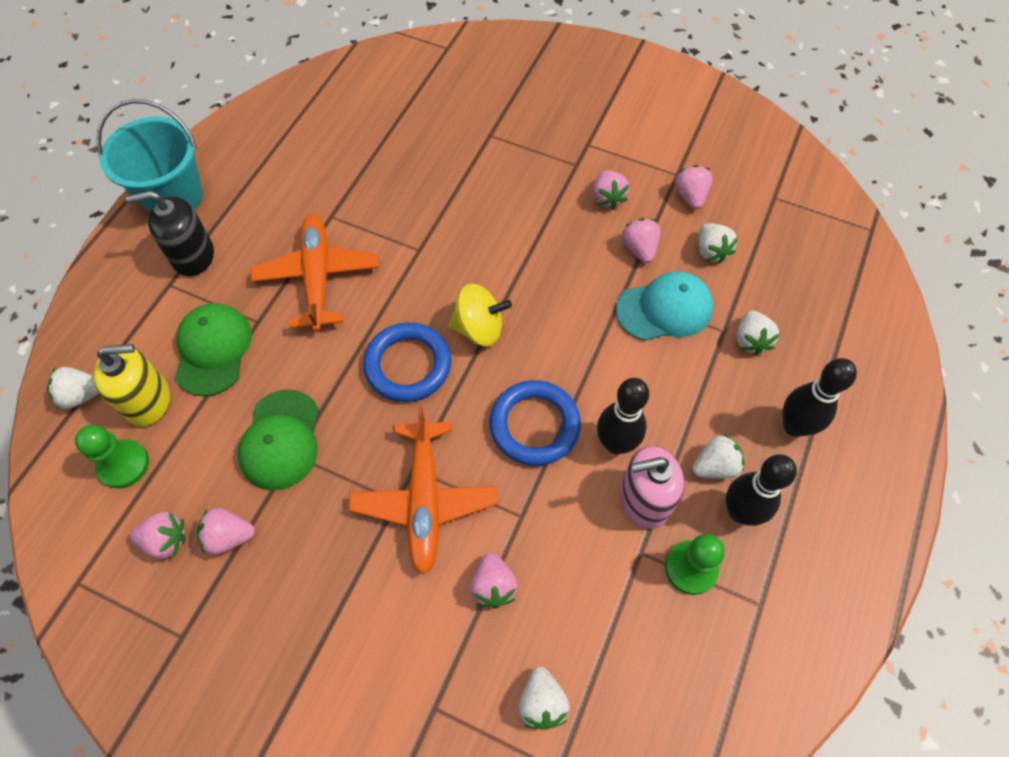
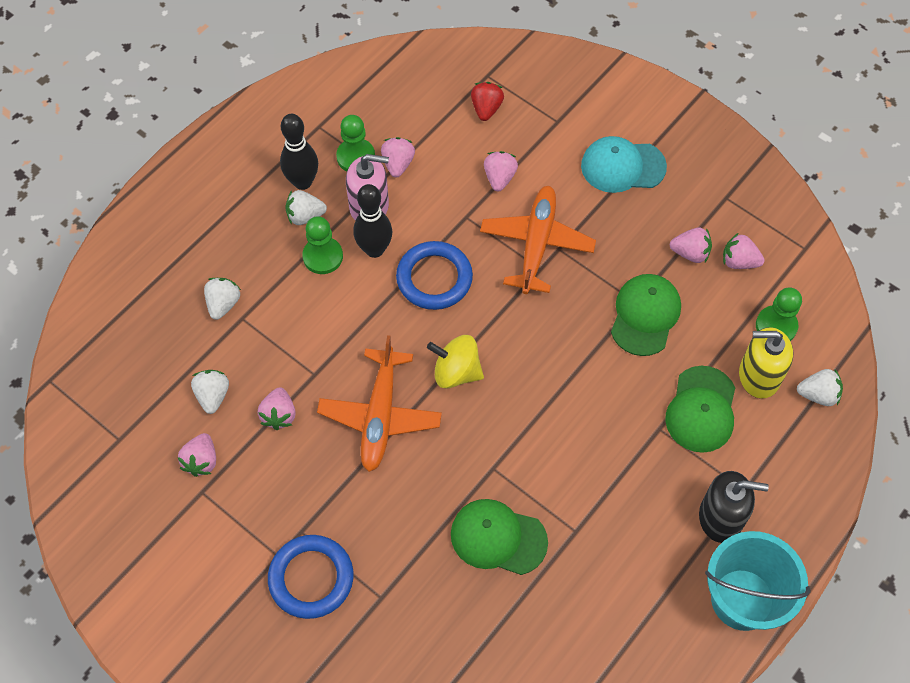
camera: 165 degrees left, 0 degrees up
orange plane [251,214,379,332] -> orange plane moved to [317,335,442,472]
blue ring [363,322,451,402] -> blue ring moved to [268,535,353,619]
white strawberry [519,667,570,730] -> red strawberry [471,82,504,121]
pink strawberry [593,170,630,210] -> pink strawberry moved to [381,137,415,177]
turquoise cap [616,271,713,341] -> turquoise cap moved to [581,136,667,193]
black bowling pin [783,358,857,437] -> none
none -> green pawn [302,216,343,274]
none -> green cap [451,499,548,575]

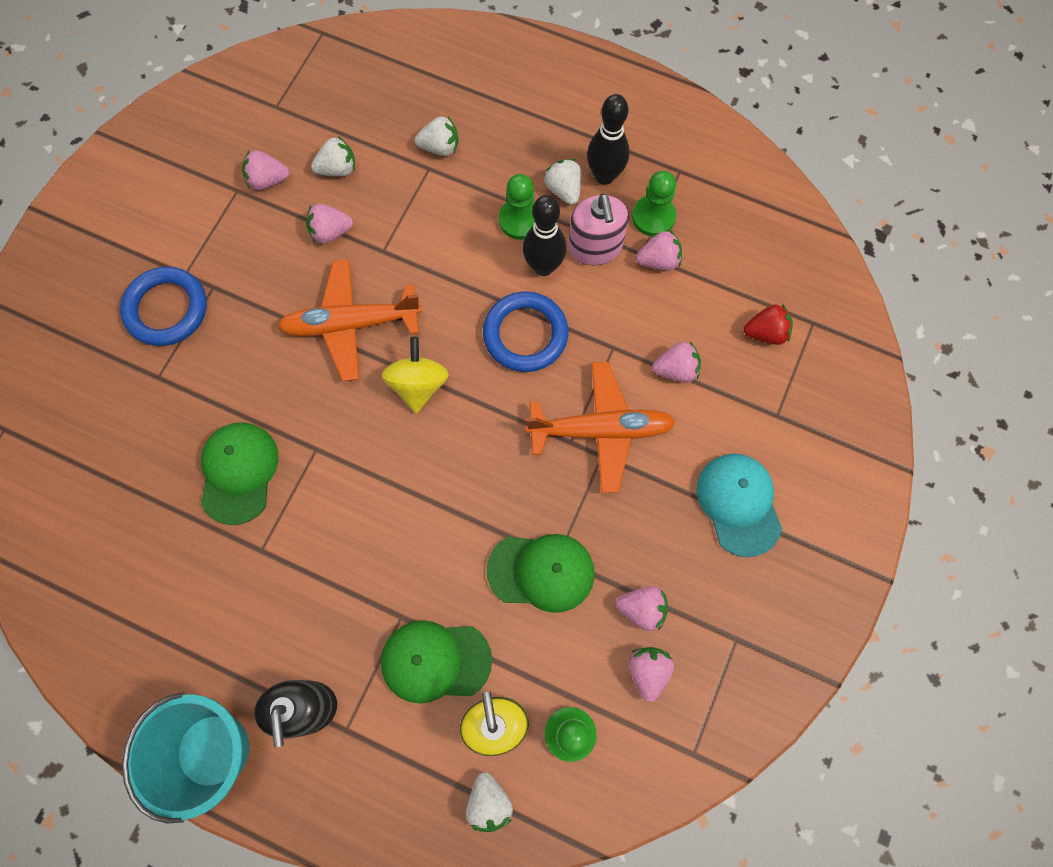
camera: 75 degrees right, 10 degrees up
pink strawberry [669,228,712,263] -> pink strawberry turned 75 degrees counterclockwise [616,586,668,631]

